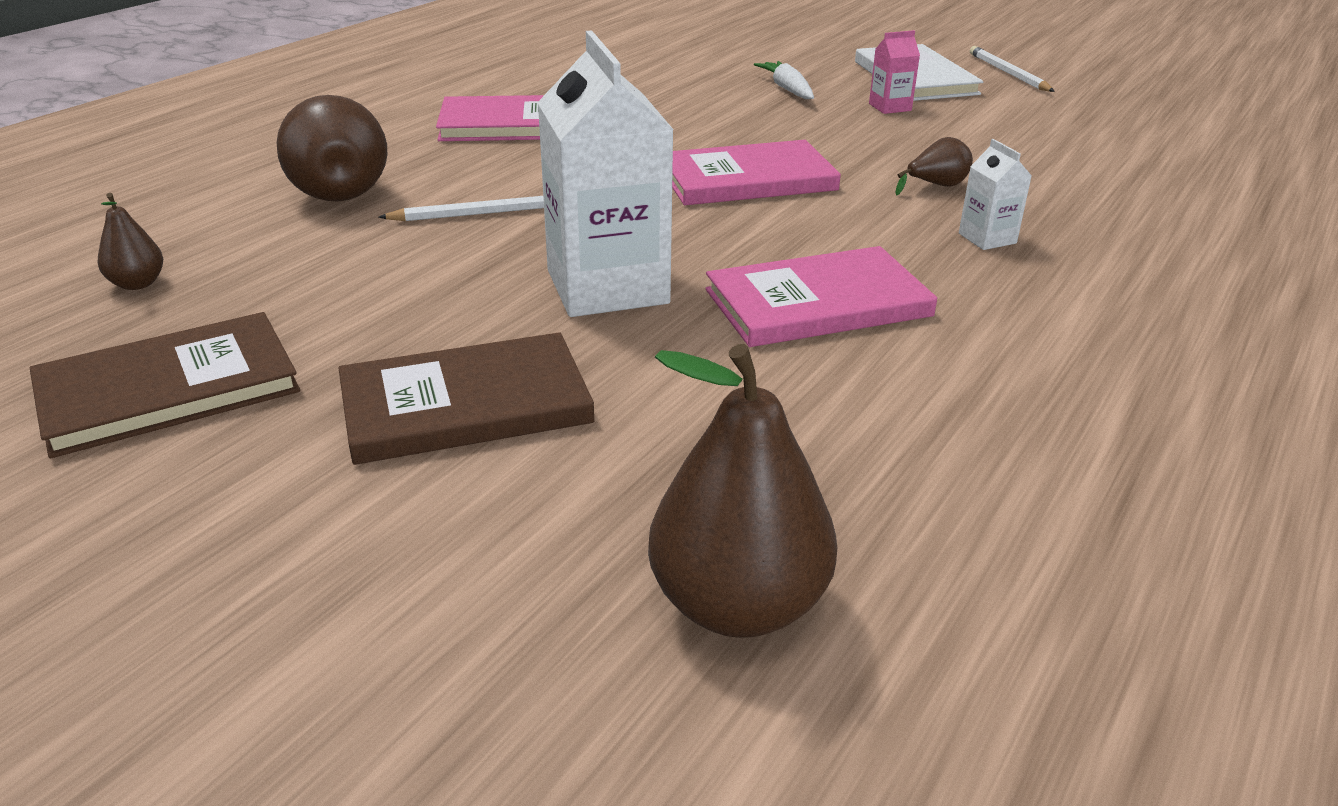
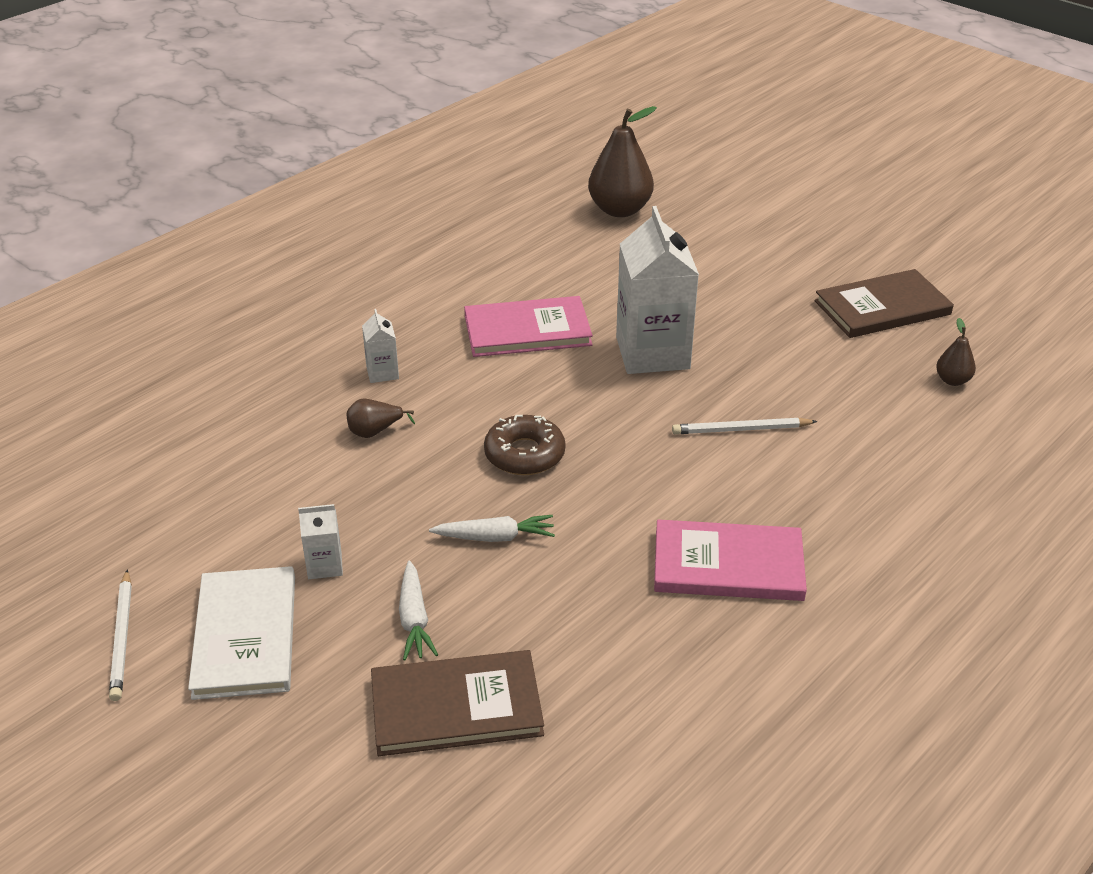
camera: 170 degrees left, 5 degrees up
brown pear [277,95,387,202] -> none
brown book [339,332,594,465] -> brown book moved to [371,650,544,756]
pink book [672,140,841,205] -> brown donut [484,415,565,475]
pink carton [869,30,920,114] -> white carton [298,504,343,579]
none -> white carrot [429,515,555,542]

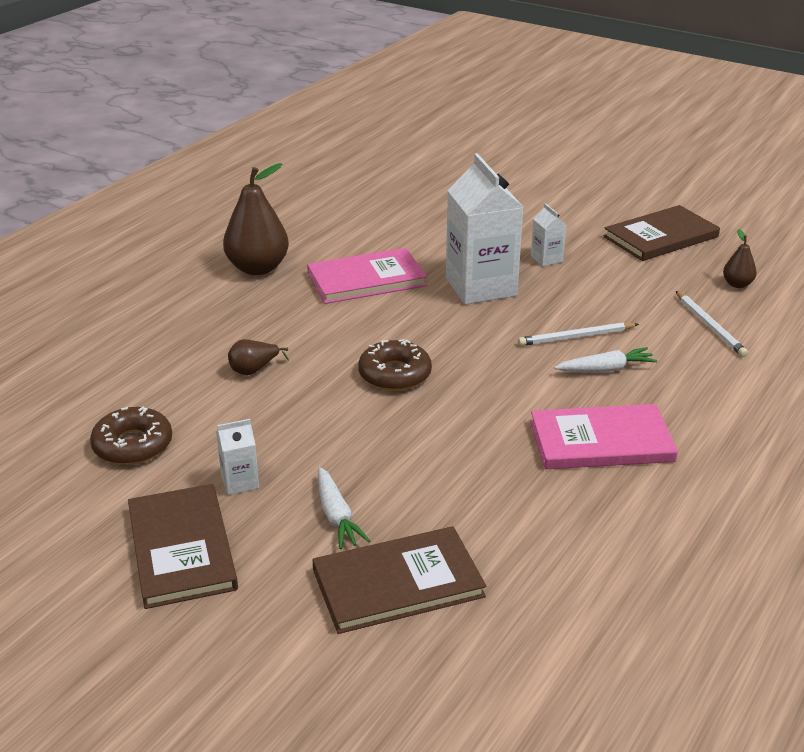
camera: 10 degrees left, 5 degrees down
white pencil [109,569,132,701] -> white pencil moved to [676,291,748,357]
white book [188,566,295,700] -> brown book [128,484,238,609]
white carton [362,309,399,383] -> white carton moved to [531,203,566,266]
white carrot [429,515,555,542] -> white carrot moved to [554,347,658,372]
brown pear [588,106,657,217] -> brown pear moved to [223,163,289,275]
none -> brown donut [90,407,172,465]

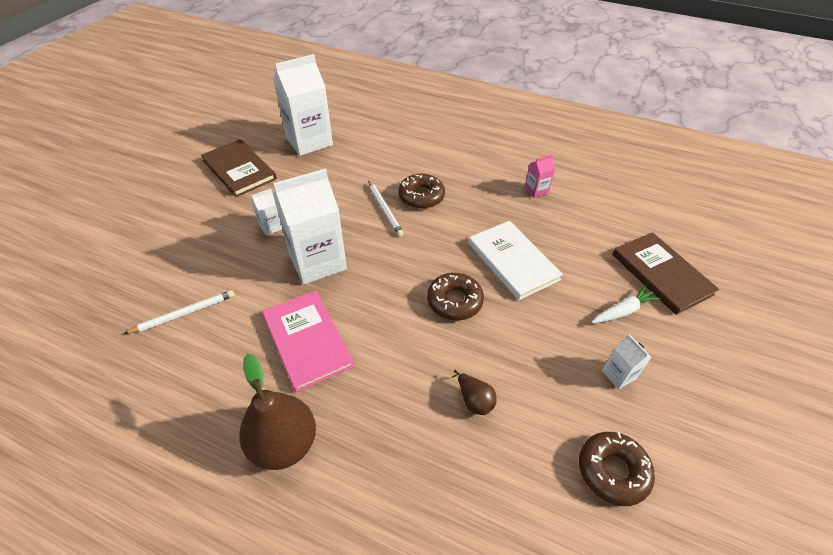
camera: 100 degrees left, 15 degrees up
brown book [128,484,238,609] -> none
pink book [530,404,678,469] -> none
white carrot [554,347,658,372] -> brown donut [398,174,445,209]
white pencil [676,291,748,357] -> white pencil moved to [123,290,235,334]
brown pear [723,229,757,288] -> white carton [273,54,333,156]
none -> white book [468,221,563,300]
none -> pink carton [524,154,555,198]

